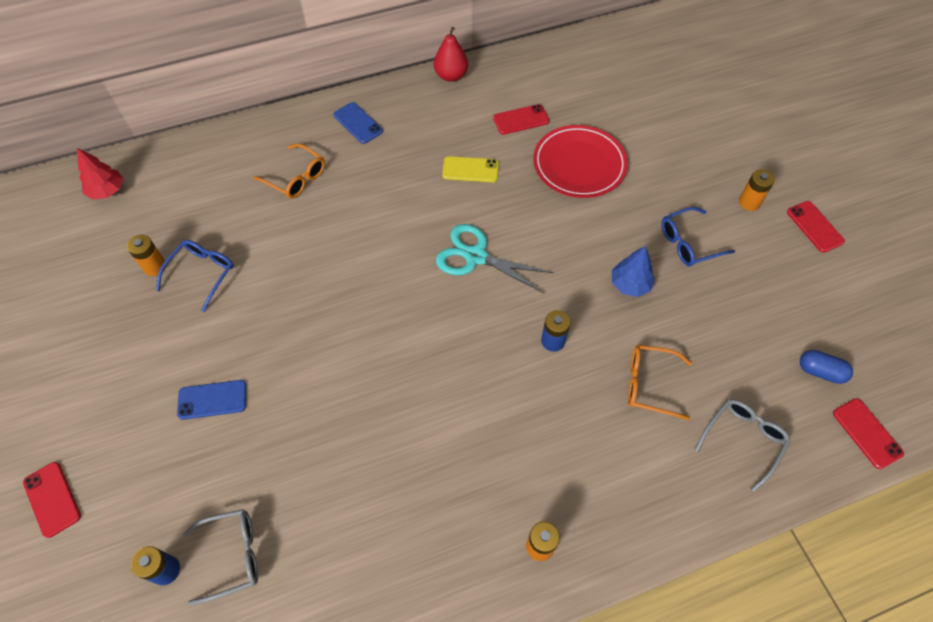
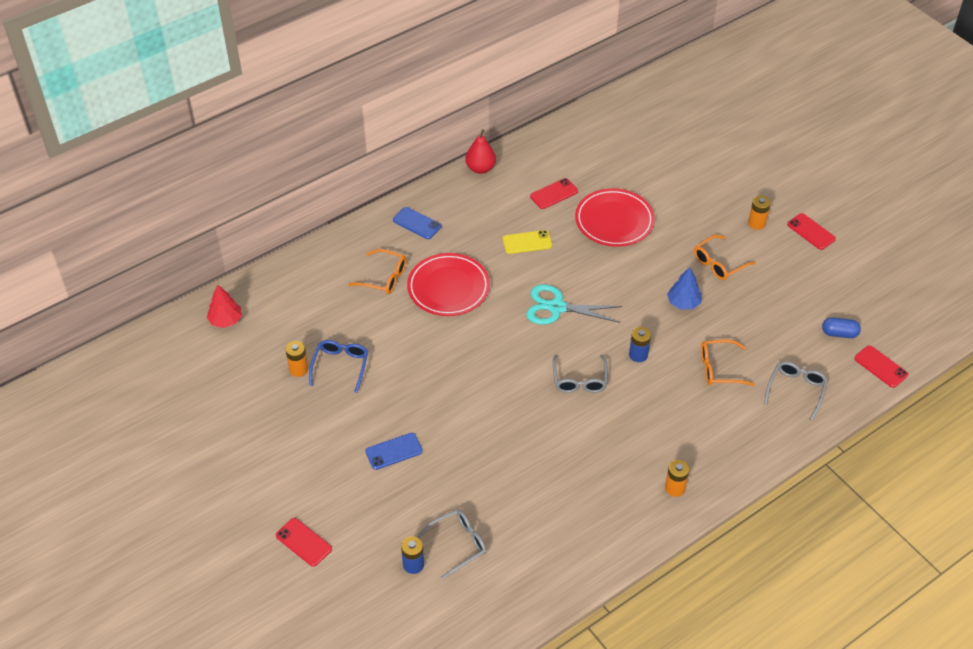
camera: 15 degrees left, 10 degrees down
blue glasses [661,207,735,266] -> orange glasses [694,235,756,280]
none -> red plate [407,253,490,316]
none -> grey glasses [553,355,608,393]

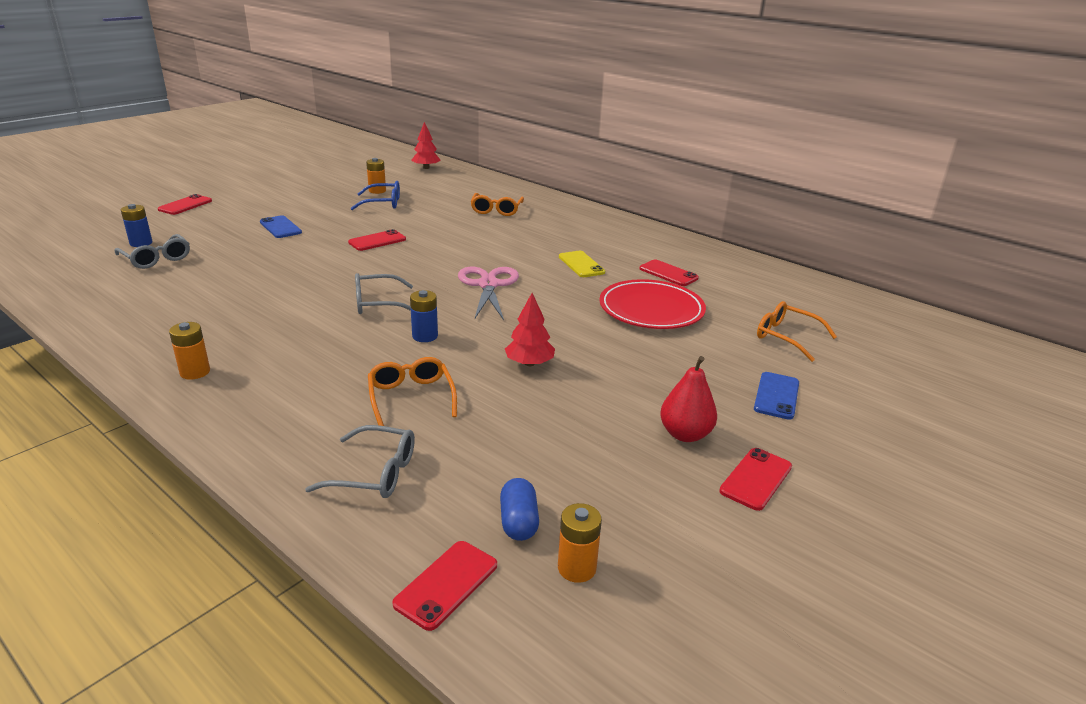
camera: 75 degrees right, 20 degrees down
blue phone [393,207,441,239] -> blue phone moved to [754,372,799,420]
red plate [407,253,490,316] -> none
red pear [465,129,496,174] -> red pear moved to [660,356,717,442]
turquoise scissors [526,284,622,325] -> pink scissors [458,267,519,320]
blue tree [667,267,702,309] -> red tree [505,293,555,366]
orange glasses [694,235,756,280] -> orange glasses moved to [757,301,837,362]
orange battery [748,196,771,230] -> orange battery moved to [558,503,602,583]
none -> red phone [348,229,406,251]

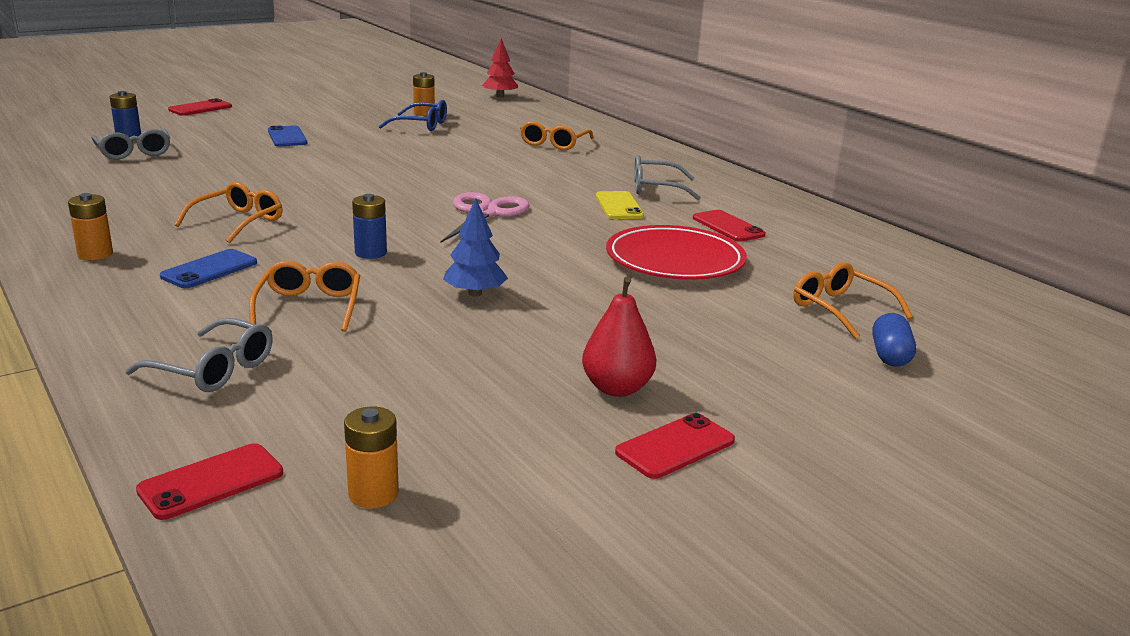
camera: 15 degrees right, 5 degrees down
red phone [348,229,406,251] -> none
grey glasses [355,273,413,314] -> grey glasses moved to [634,155,701,200]
blue capsule [500,478,539,541] -> blue capsule moved to [872,313,916,366]
red tree [505,293,555,366] -> blue tree [443,198,508,297]
blue phone [754,372,799,420] -> blue phone moved to [160,249,257,288]
none -> orange glasses [174,182,282,243]

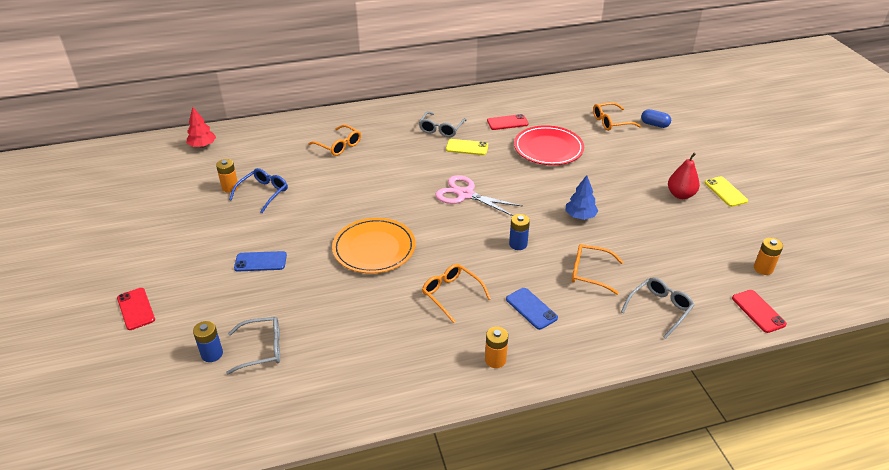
camera: 70 degrees left, 15 degrees up
red phone [615,413,735,479] -> yellow phone [705,176,748,207]
none -> orange plate [332,218,416,273]

